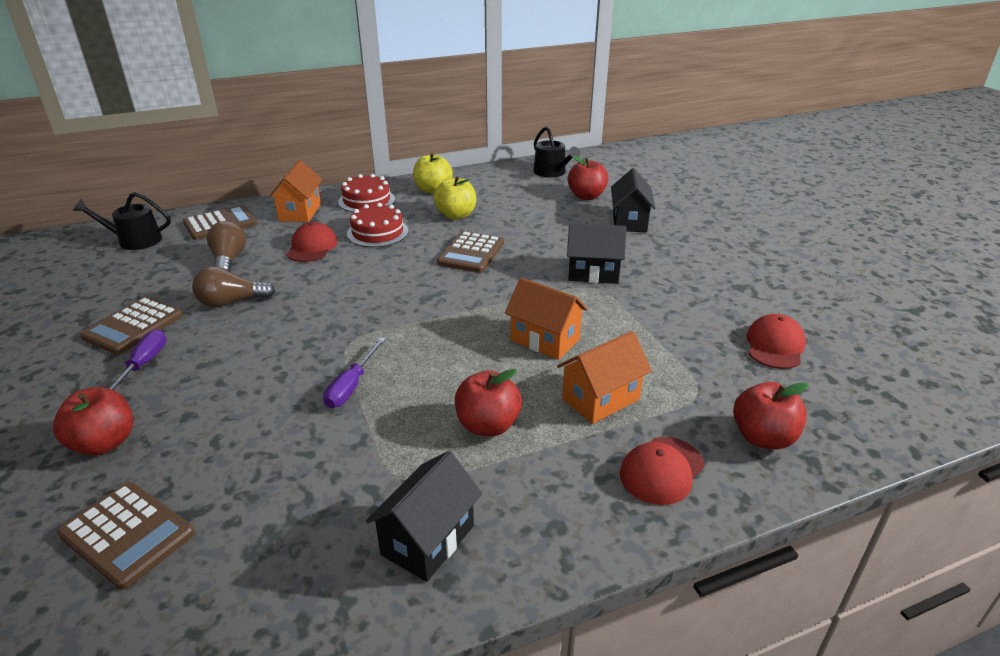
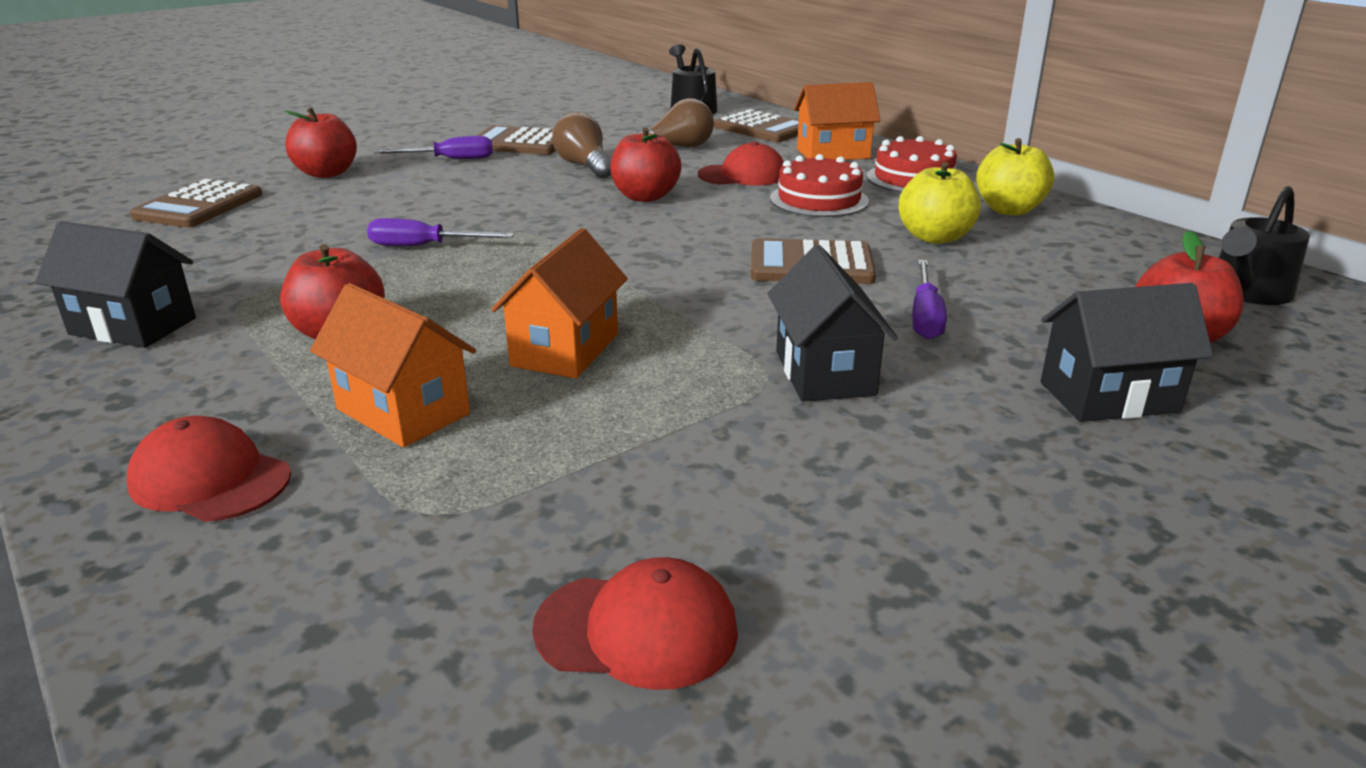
camera: 75 degrees right, 5 degrees down
red apple [733,382,809,449] -> red apple moved to [610,127,682,202]
none -> purple screwdriver [912,260,947,340]

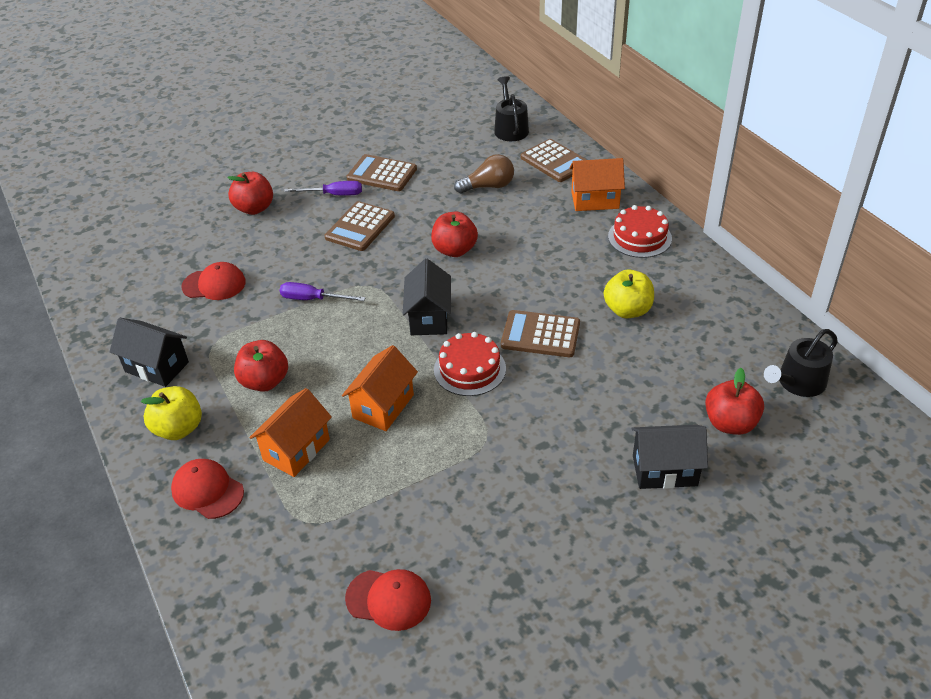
camera: 10 degrees right, 15 degrees up
brown calculator [130,179,262,228] -> brown calculator moved to [325,201,395,251]
orange house [310,283,476,448] -> orange house turned 75 degrees clockwise [249,388,332,477]
brown light bulb [552,112,611,178] -> none
red cap [698,141,784,185] -> red cap moved to [181,262,246,300]
black house [768,245,898,402] -> black house moved to [403,259,451,335]
red cake [770,154,869,217] -> red cake moved to [434,332,506,396]
purple screwdriver [912,260,947,340] -> none
yellow apple [976,138,1054,216] -> yellow apple moved to [141,386,202,440]

